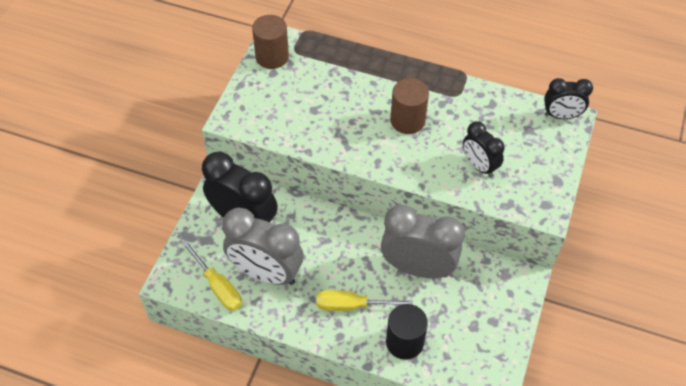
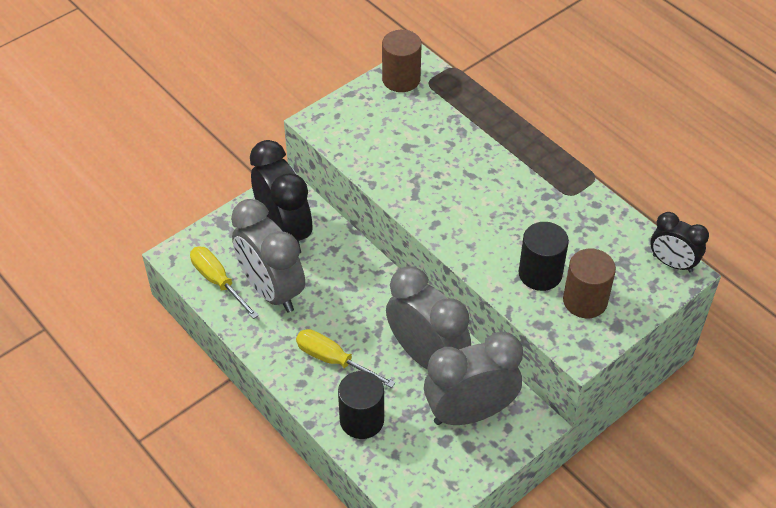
camera: 30 degrees right, 5 degrees down
yellow screwdriver [182,240,242,311] -> yellow screwdriver turned 150 degrees clockwise [190,247,259,319]
brown cylinder [390,78,429,134] -> brown cylinder moved to [563,249,616,318]
black clock [463,121,505,177] -> black cylinder [519,222,569,291]
none -> grey clock [424,332,523,425]

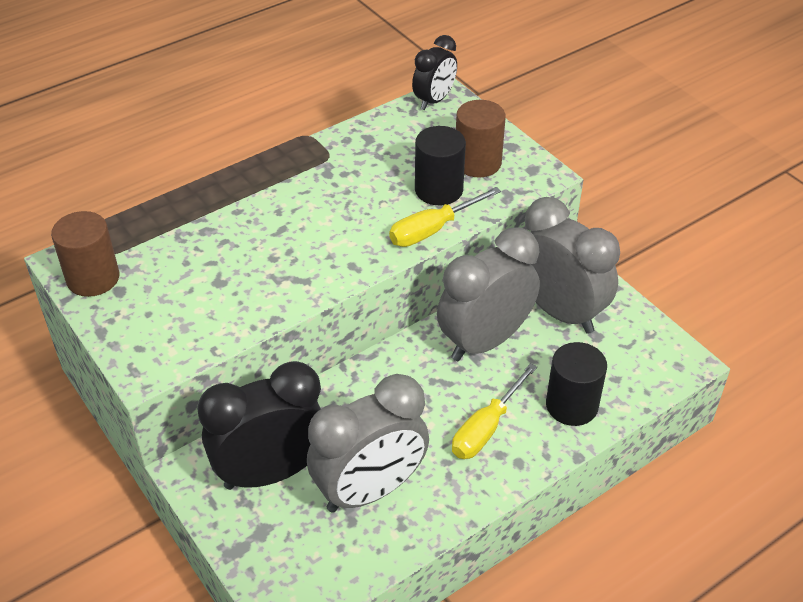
camera: 85 degrees left, 5 degrees down
yellow screwdriver [190,247,259,319] -> yellow screwdriver moved to [389,187,501,247]
grey clock [424,332,523,425] -> grey clock turned 150 degrees clockwise [525,197,620,334]

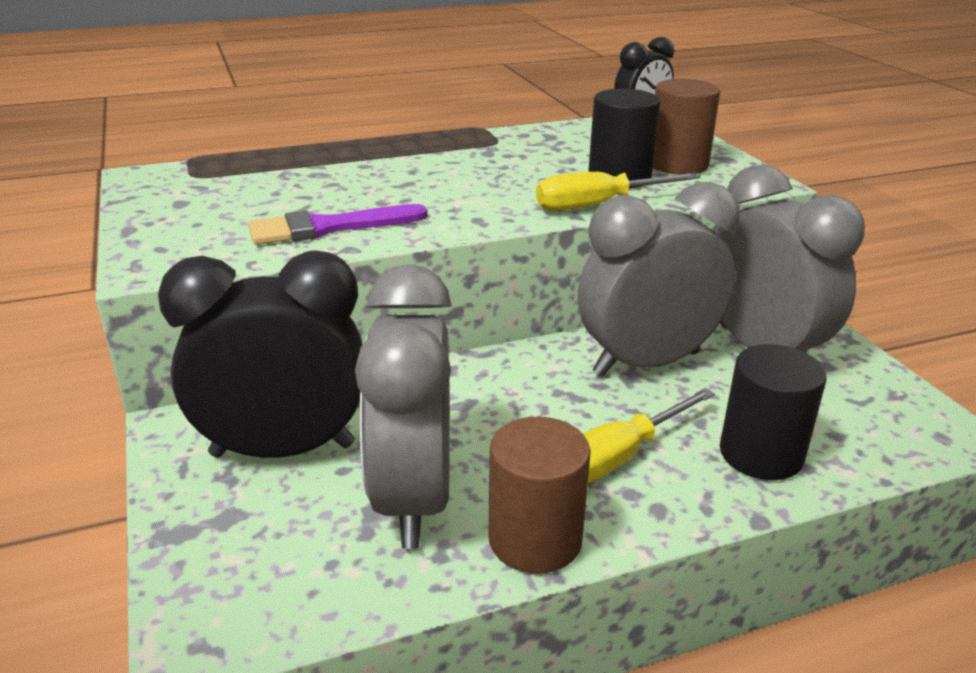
camera: 15 degrees right, 15 degrees down
brown cylinder [51,211,120,297] -> brown cylinder moved to [489,417,591,574]
grey clock [307,374,429,513] -> grey clock turned 105 degrees clockwise [355,264,452,549]
none -> purple brush [248,204,428,245]

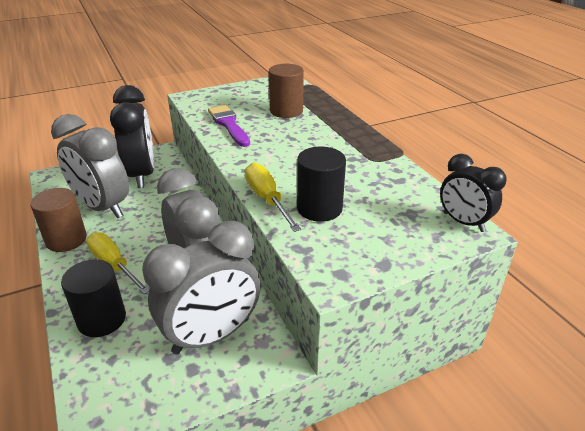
camera: 85 degrees right, 5 degrees up
grey clock [355,264,452,549] -> grey clock turned 135 degrees counterclockwise [51,114,129,218]
brown cylinder [653,79,720,175] -> brown cylinder moved to [269,64,304,118]

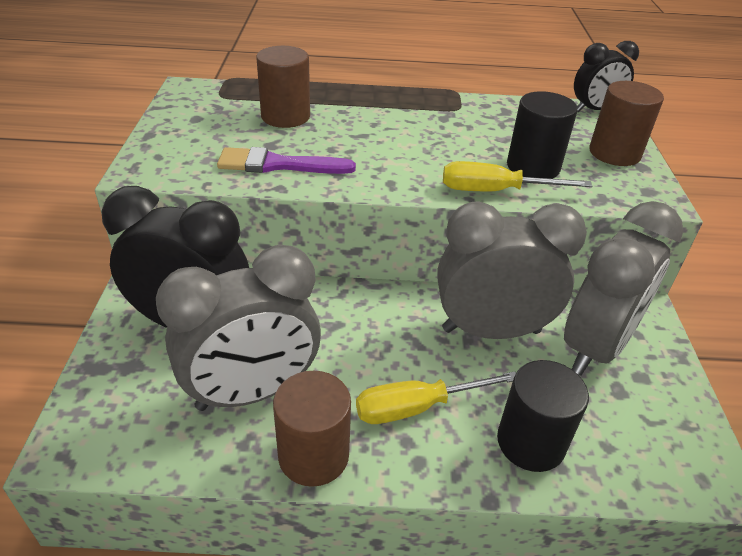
camera: 65 degrees left, 5 degrees up
grey clock [142,221,261,354] -> grey clock turned 45 degrees clockwise [564,201,683,376]
none -> brown cylinder [589,81,664,166]

